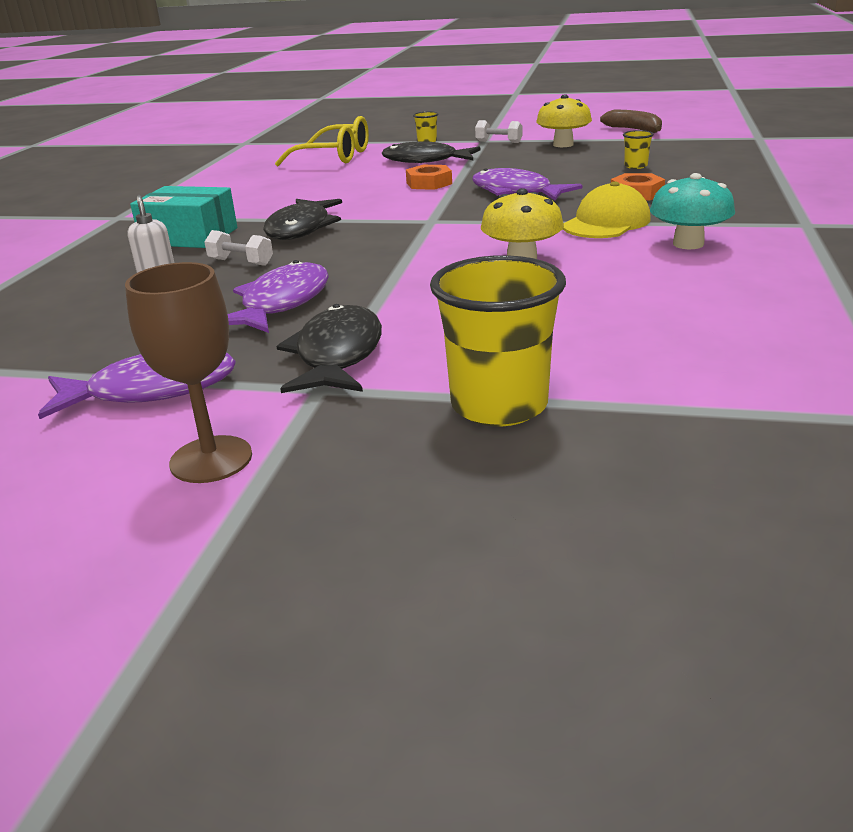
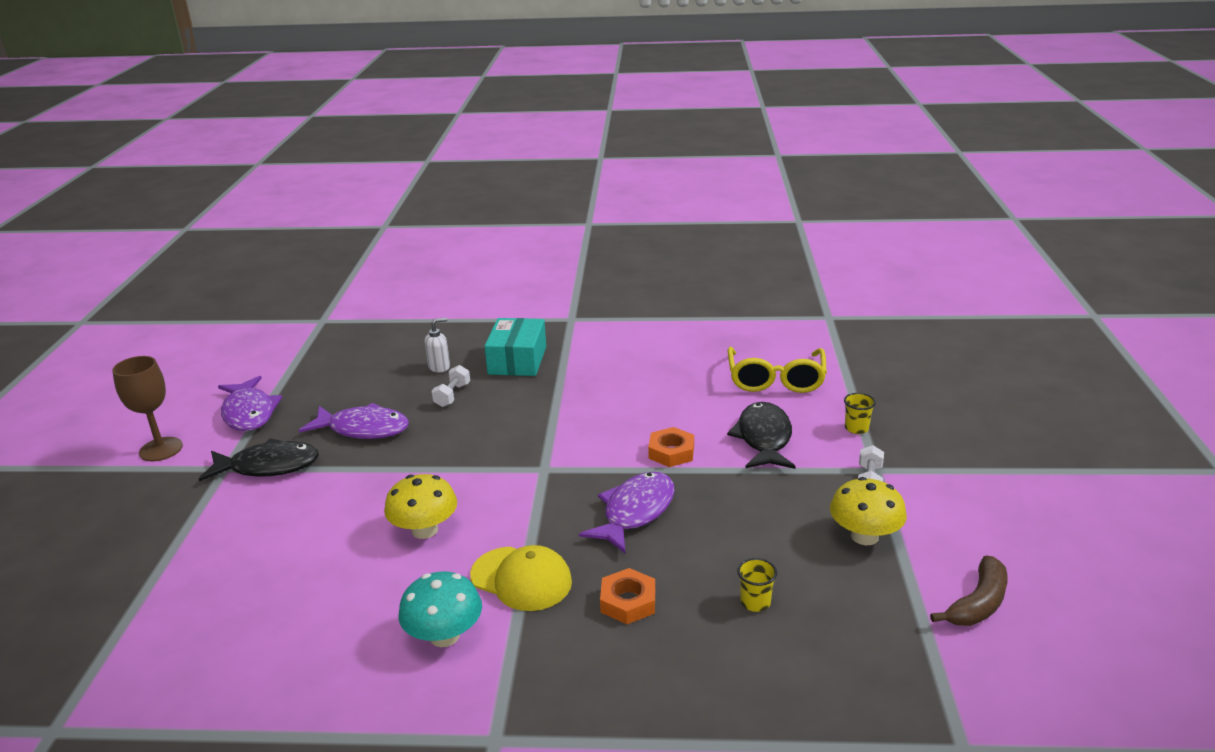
camera: 80 degrees right, 0 degrees up
black fish [263,199,342,240] -> none
yellow cup [430,255,566,426] -> none

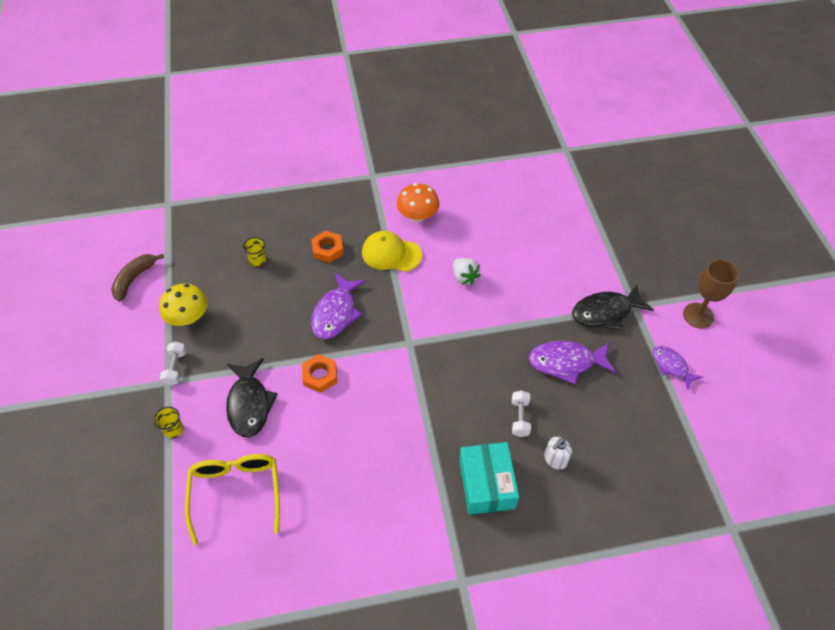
camera: 165 degrees right, 25 degrees up
purple fish [218,376,282,431] -> purple fish [653,346,703,389], size x0.63
yellow mushroom [384,474,457,539] -> white strawberry [453,258,481,285]
turquoise mushroom [398,572,482,647] -> orange mushroom [397,183,439,222]

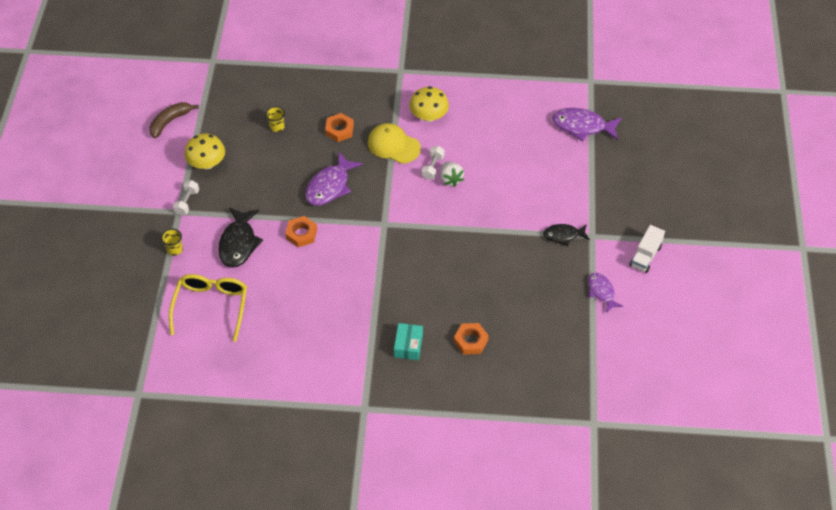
camera: 15 degrees right, 0 degrees up
orange mushroom [397,183,439,222] -> yellow mushroom [409,86,449,122]
turquoise box [459,442,519,515] -> turquoise box [394,323,423,360], size x0.64
white dumbbell [512,390,531,437] -> white dumbbell moved to [422,146,445,180]
purple fish [529,341,616,385] -> purple fish moved to [552,108,622,141]
white soap dispenser [544,437,572,470] -> orange nut [454,323,489,355]
black fish [572,284,654,330] -> black fish [543,224,590,246], size x0.63
brown goblet [683,259,739,328] -> white truck [630,225,665,273]

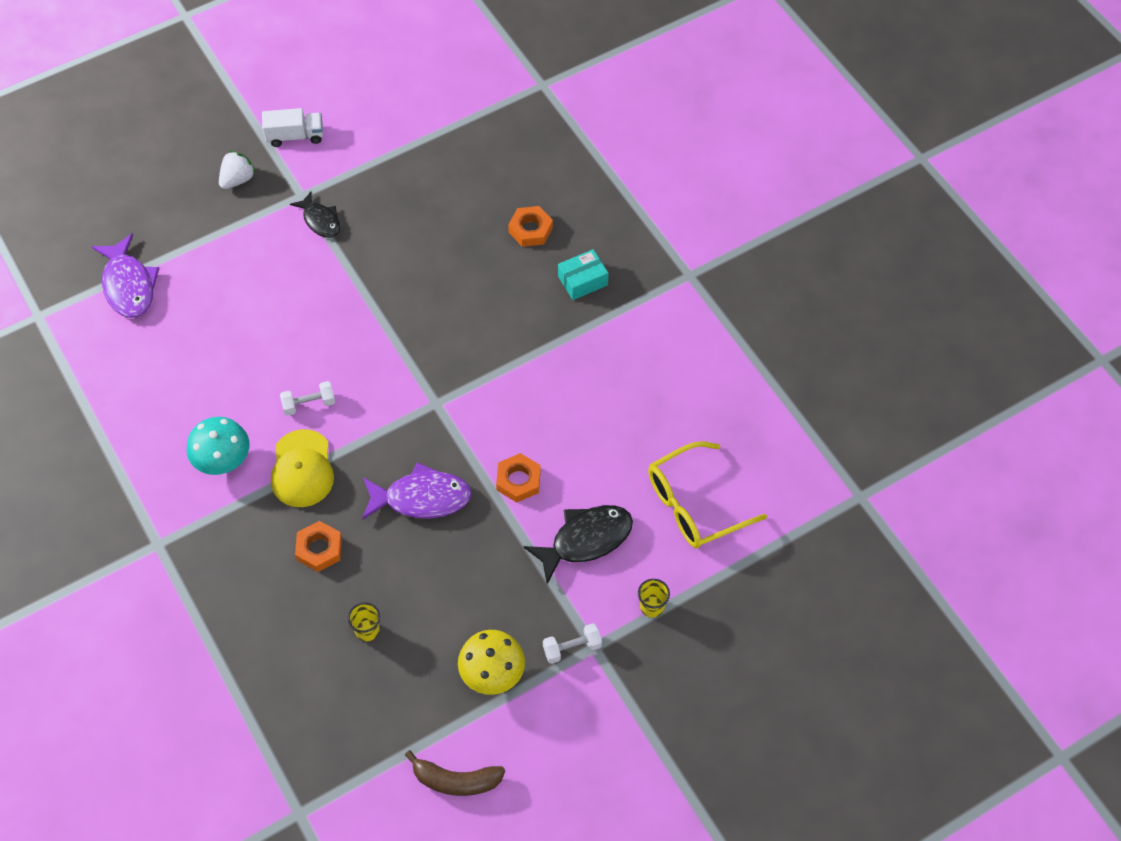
camera: 125 degrees left, 5 degrees up
yellow mushroom [409,86,449,122] -> turquoise mushroom [187,417,249,475]
white strawberry [440,161,464,187] -> white strawberry moved to [219,151,256,189]
purple fish [588,273,624,313] -> none

